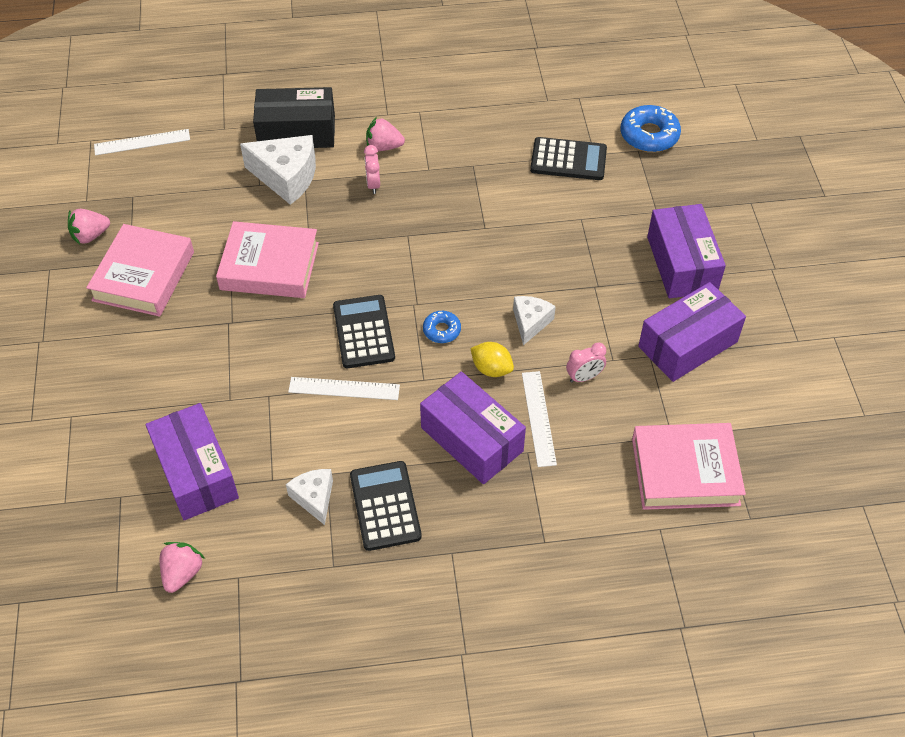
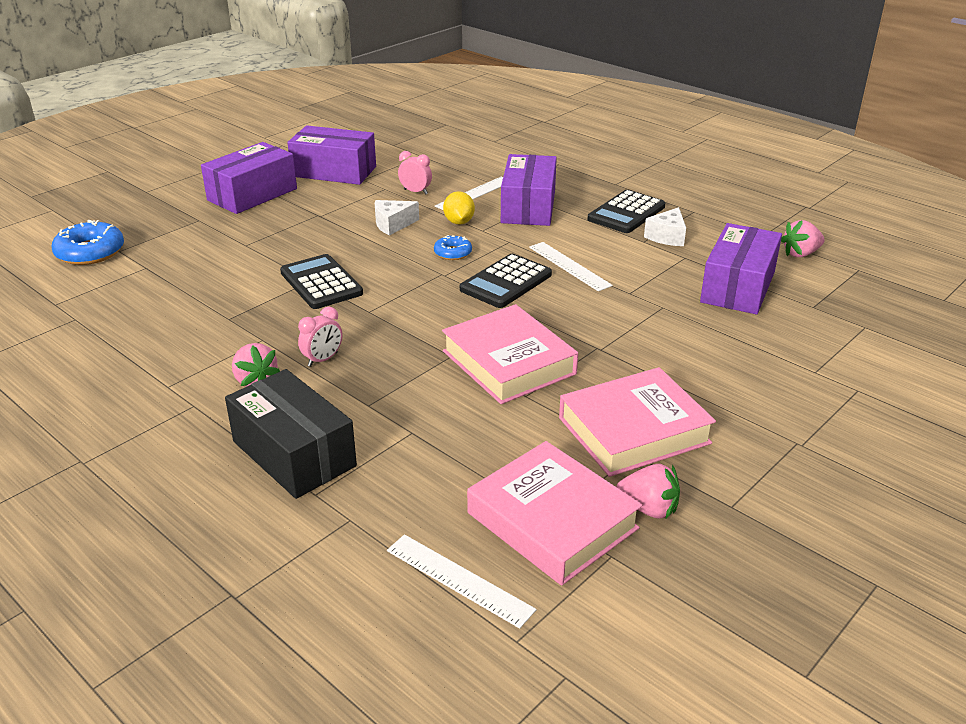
camera: 130 degrees left, 20 degrees down
white cheese [240,135,316,205] -> none
black calculator [530,137,607,180] -> black calculator moved to [280,254,363,309]
pink book [632,423,746,510] -> pink book moved to [467,441,642,586]

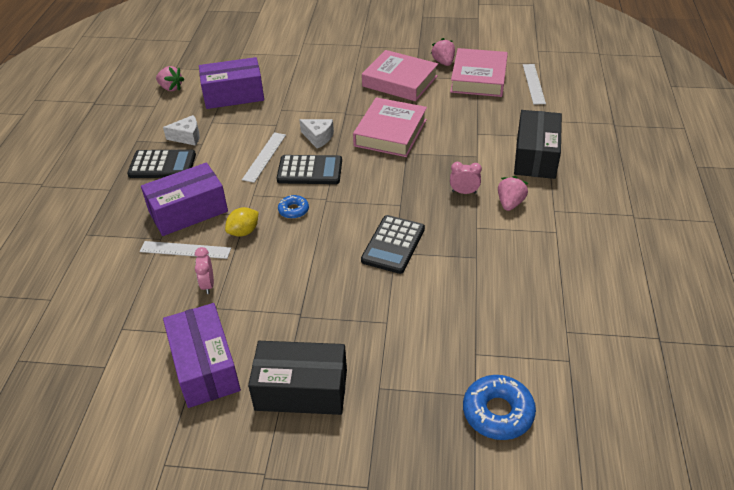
camera: 125 degrees left, 10 degrees up
purple box [201,142,297,214] -> black box [248,341,347,415]
white cheese [375,200,419,236] -> white cheese moved to [299,119,334,149]

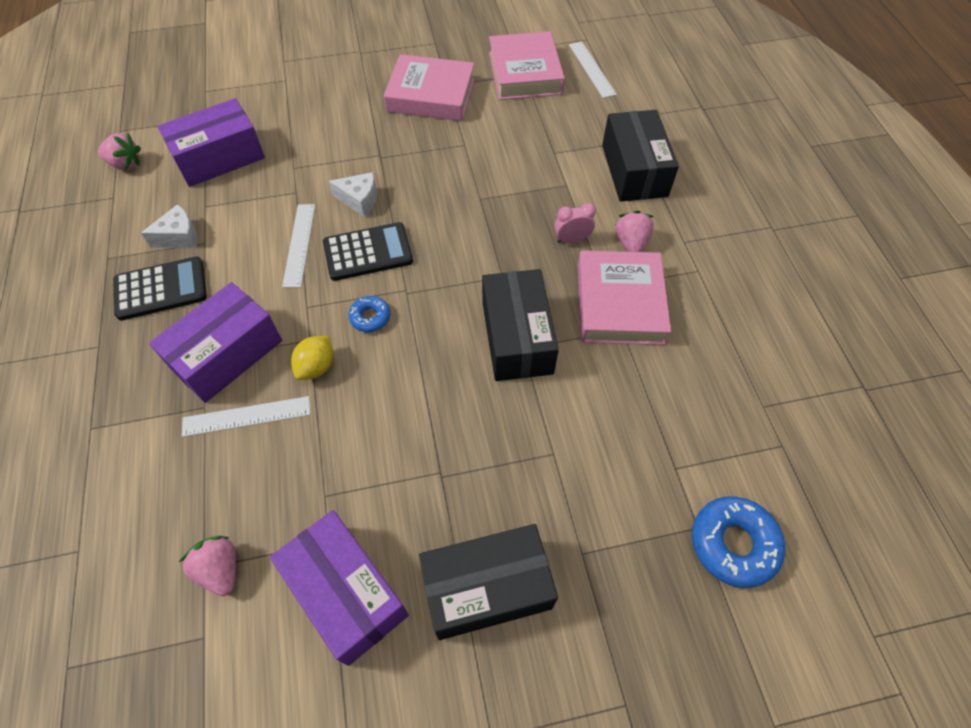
camera: 20 degrees left, 15 degrees up
pink clock [195,247,214,294] -> none
pink book [353,97,427,157] -> pink book moved to [578,250,671,345]
black calculator [361,215,425,274] -> black box [482,269,559,381]
pink strawberry [431,38,455,66] -> pink strawberry moved to [178,536,236,596]

